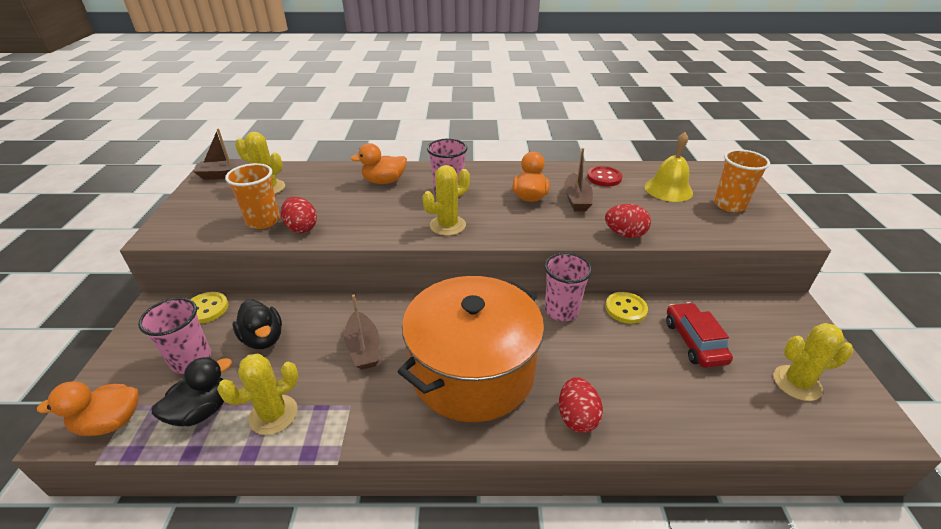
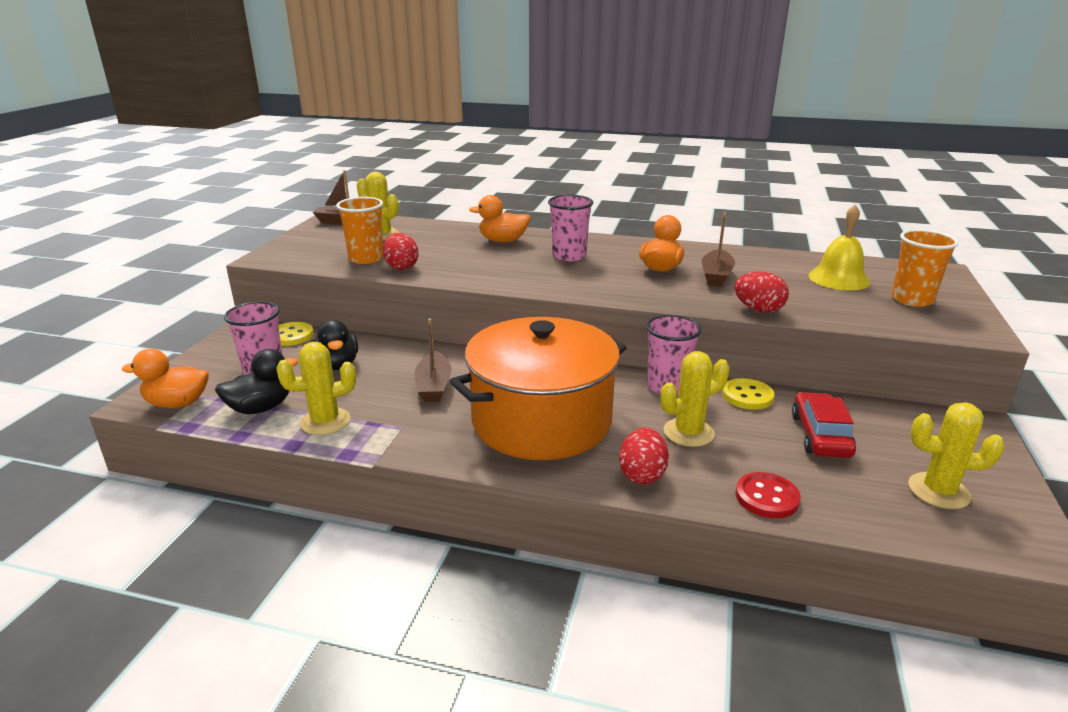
camera: 15 degrees right, 10 degrees down
yellow cactus [422,165,470,236] -> yellow cactus moved to [660,351,730,447]
red button [587,166,622,186] -> red button moved to [735,472,801,518]

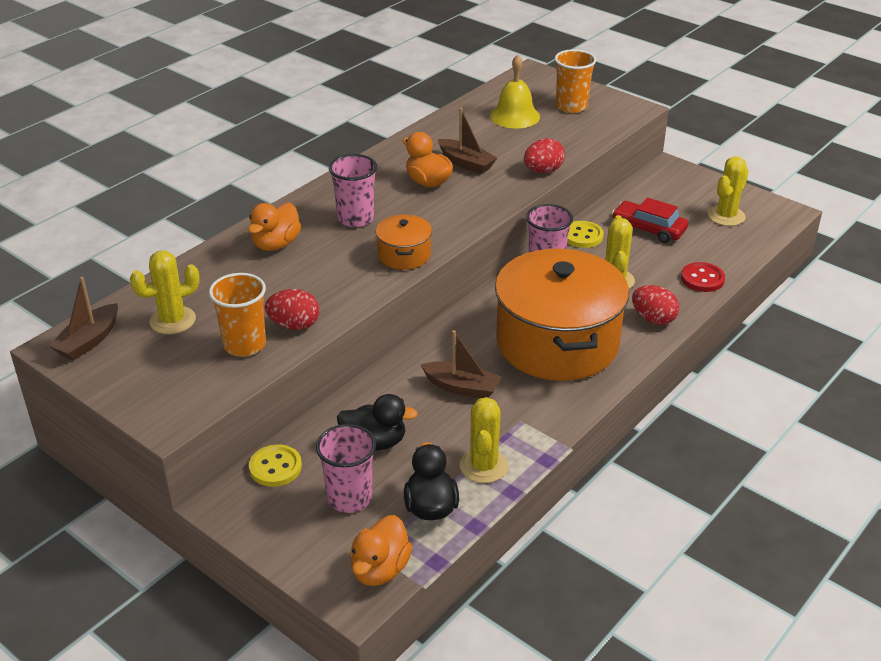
camera: 65 degrees left, 10 degrees up
none -> orange pot [376,215,432,270]

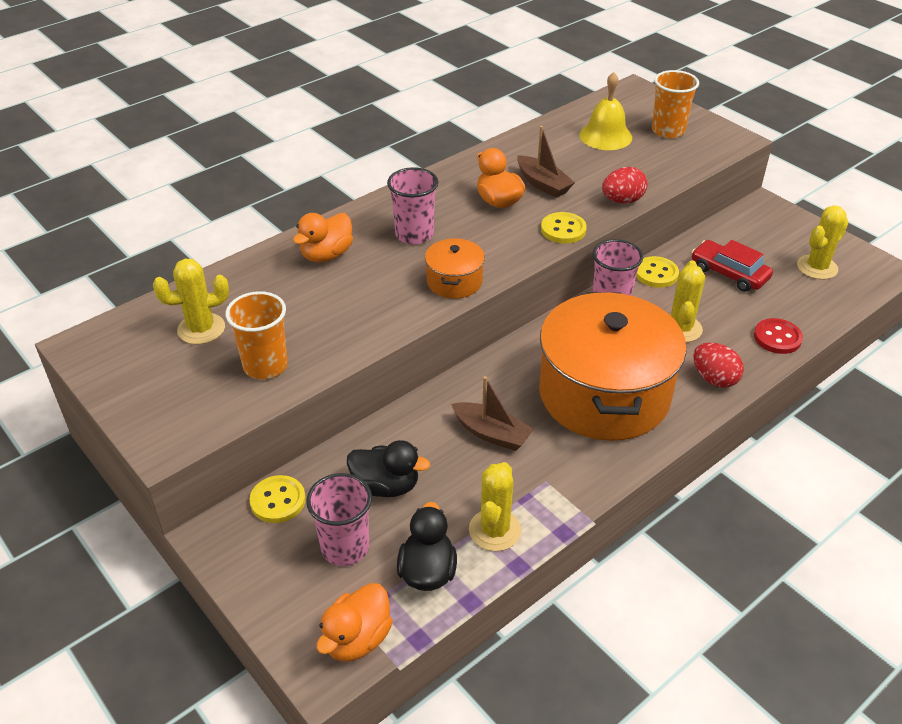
camera: 10 degrees right, 5 degrees up
brown boat [49,277,118,361] -> none
red egg [265,289,319,330] -> none
none -> yellow button [541,212,587,244]

